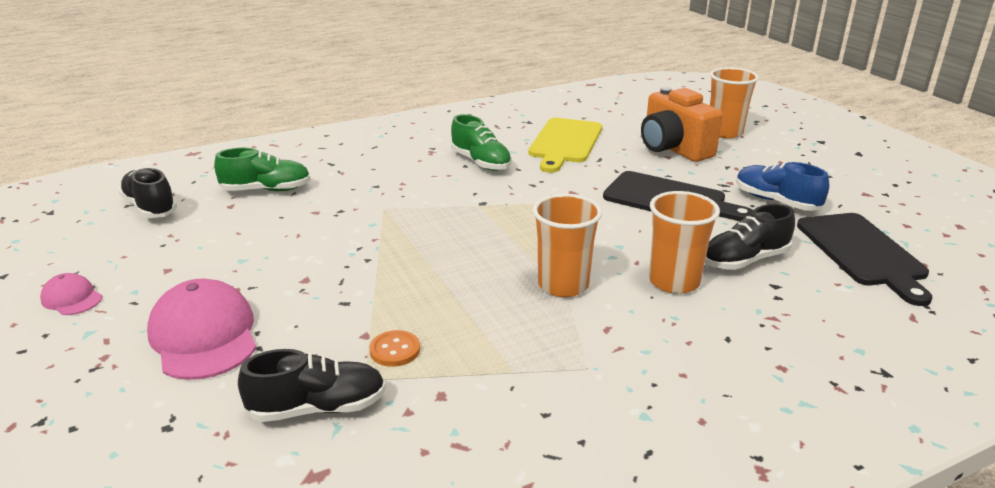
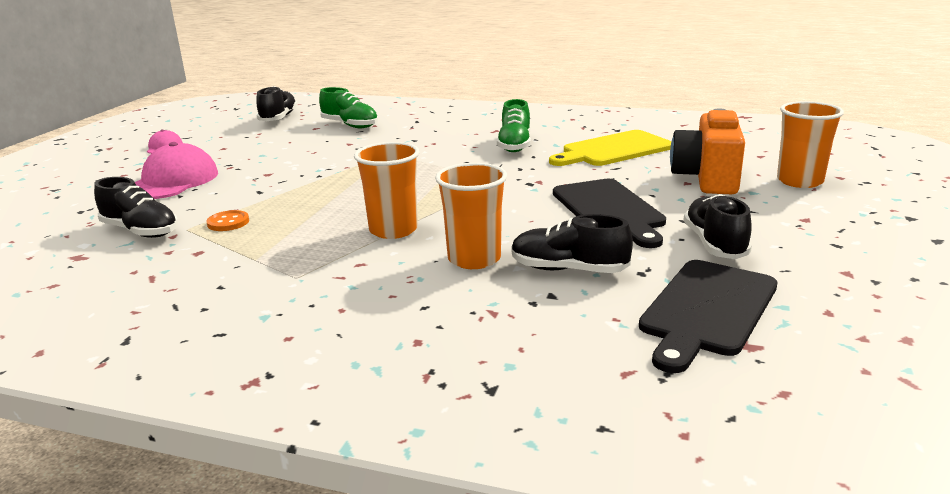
camera: 45 degrees right, 5 degrees down
blue shoe [736,162,829,211] -> black shoe [684,194,752,259]

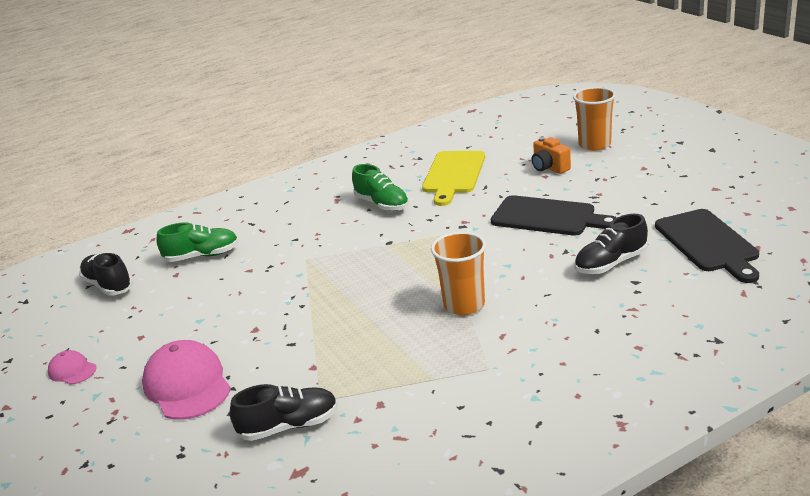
camera: 45 degrees left, 5 degrees up
orange button [207,210,249,231] -> none
orange cup [435,163,507,269] -> none
orange camera [670,108,745,194] -> orange camera [531,137,571,174], size x0.57
black shoe [684,194,752,259] -> none

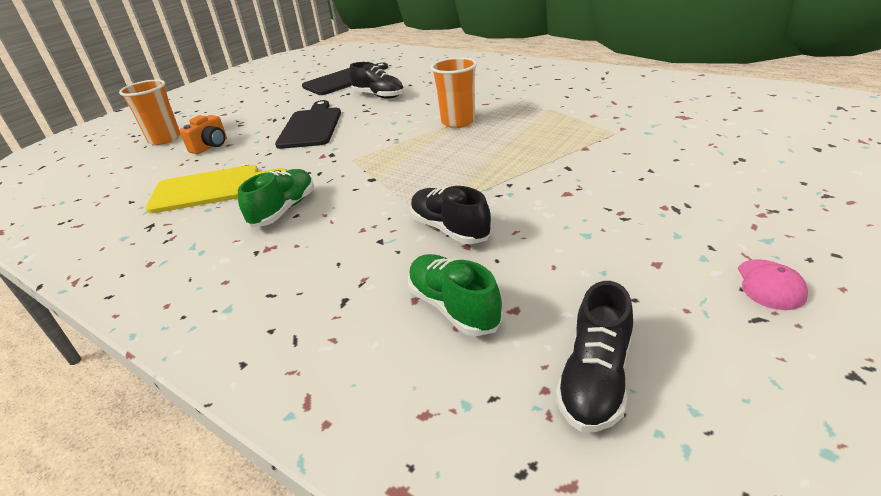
camera: 115 degrees left, 5 degrees up
pink cap [142,340,231,420] -> none
black shoe [230,384,338,441] -> black shoe moved to [410,186,492,244]

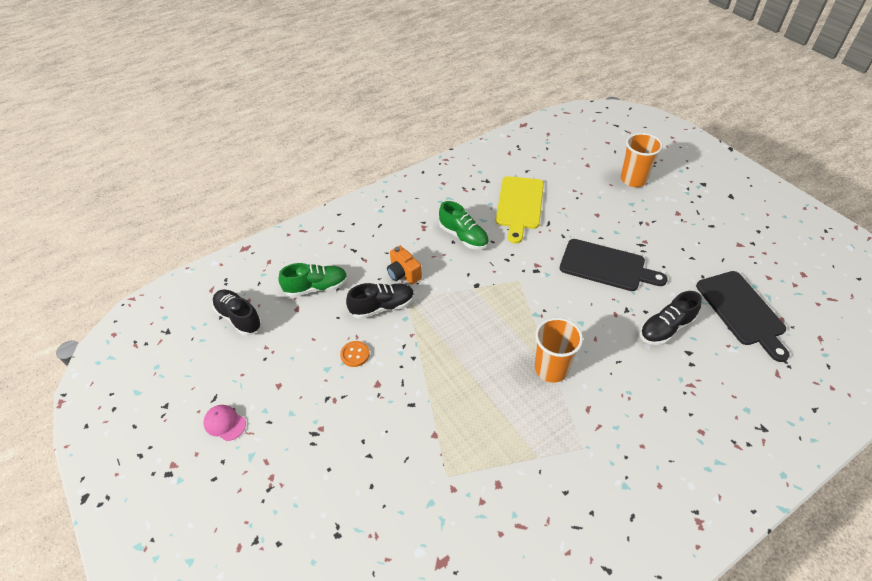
camera: 110 degrees right, 15 degrees up
orange camera [180,115,227,154] -> orange camera moved to [387,246,422,284]
none -> orange button [340,341,370,367]

